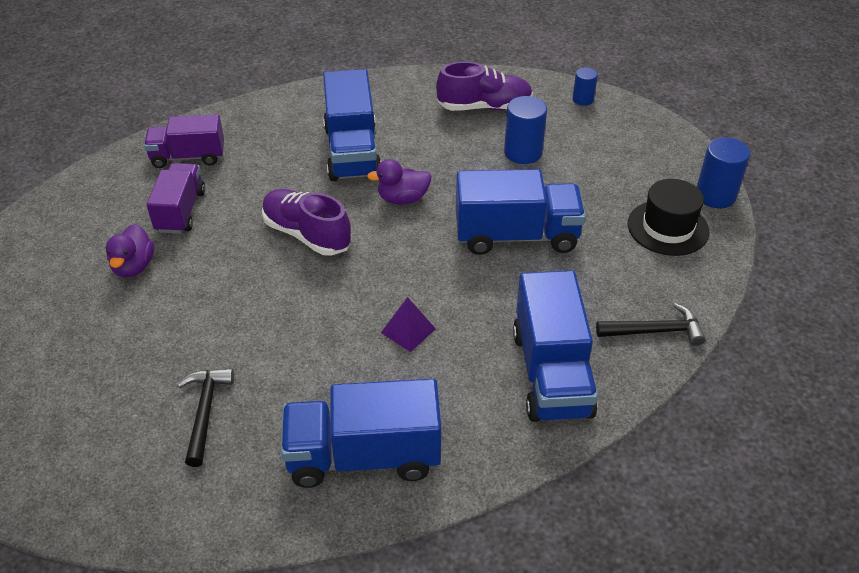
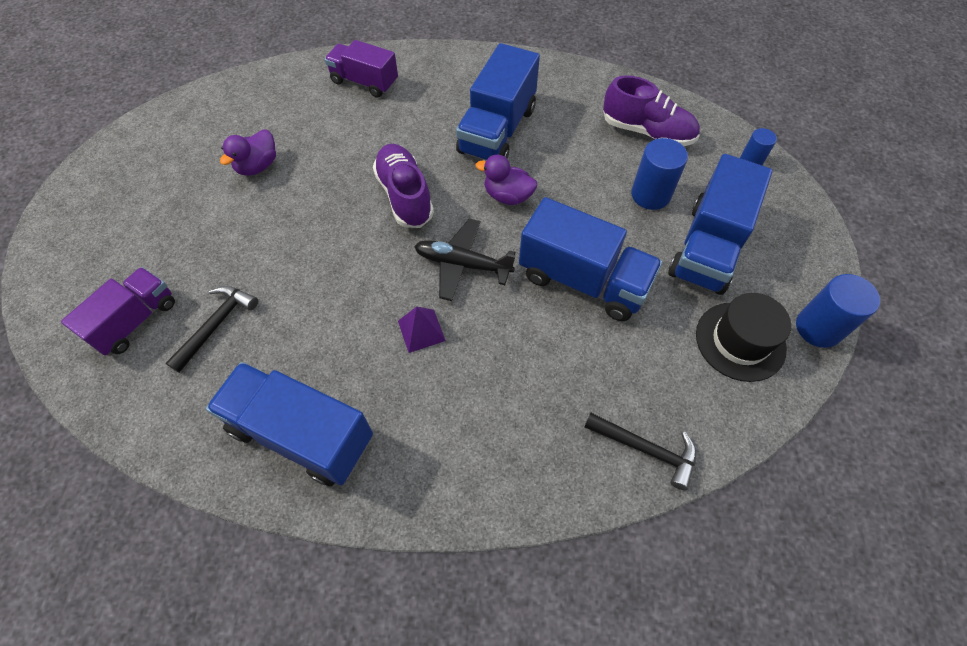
camera: 30 degrees right, 15 degrees up
purple truck [146,163,205,234] -> purple truck moved to [61,267,175,356]
blue truck [513,270,598,422] -> blue truck moved to [668,154,773,295]
none -> black plane [414,219,515,301]

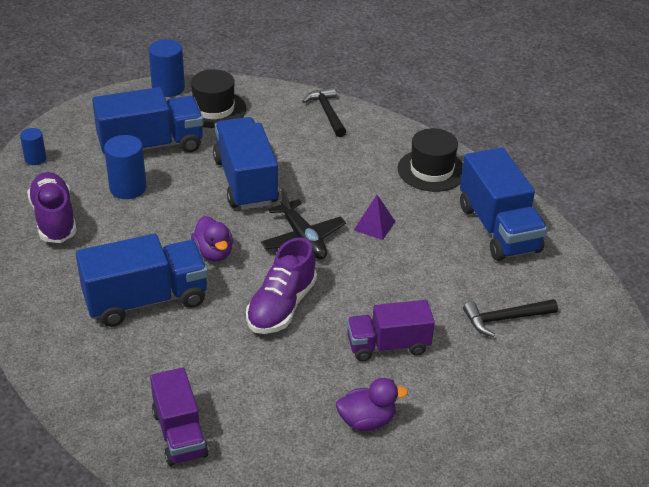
camera: 135 degrees left, 20 degrees down
purple truck [61,267,175,356] -> purple truck moved to [347,300,435,362]
none -> black hat [398,128,463,192]

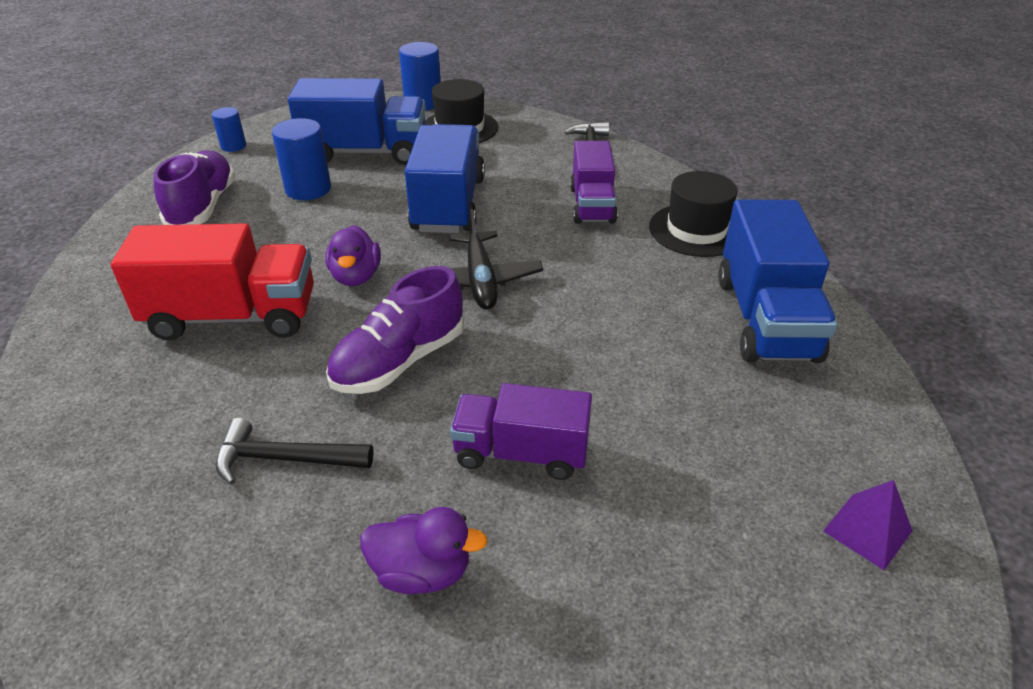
camera: 20 degrees right, 0 degrees up
blue truck [76,234,208,327] -> red truck [111,223,314,340]
purple truck [150,367,209,466] -> purple truck moved to [570,141,618,224]
purple pyramid [354,195,396,240] -> purple pyramid moved to [823,480,913,570]
black hammer [463,299,558,337] -> black hammer moved to [216,418,373,485]

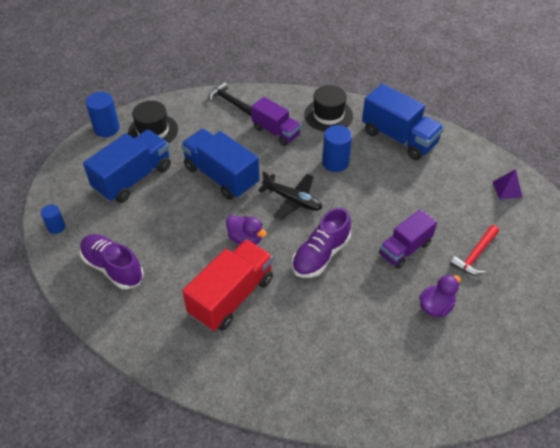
camera: 50 degrees left, 10 degrees up
black hammer [216,418,373,485] -> none
blue cylinder [272,118,331,200] -> blue cylinder moved to [322,125,352,172]
purple shoe [326,266,464,394] -> purple shoe turned 45 degrees clockwise [292,208,351,278]
none -> red hammer [450,225,499,276]

